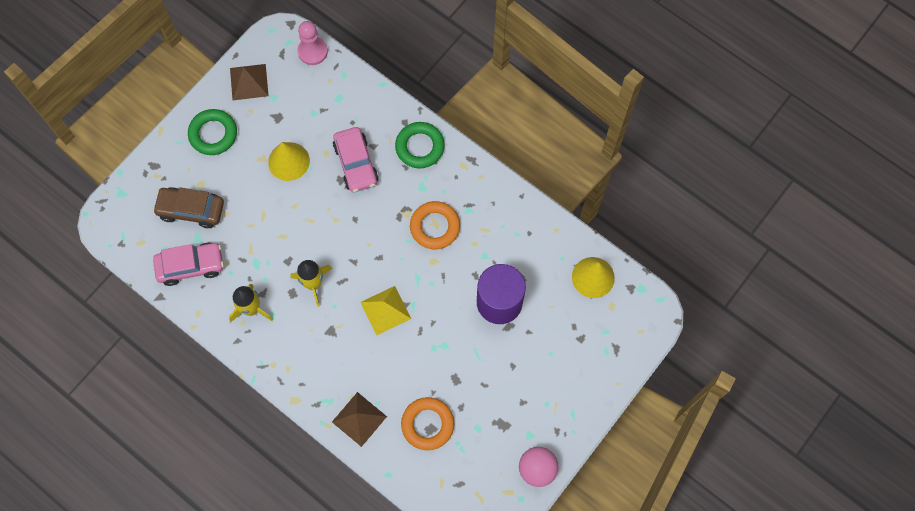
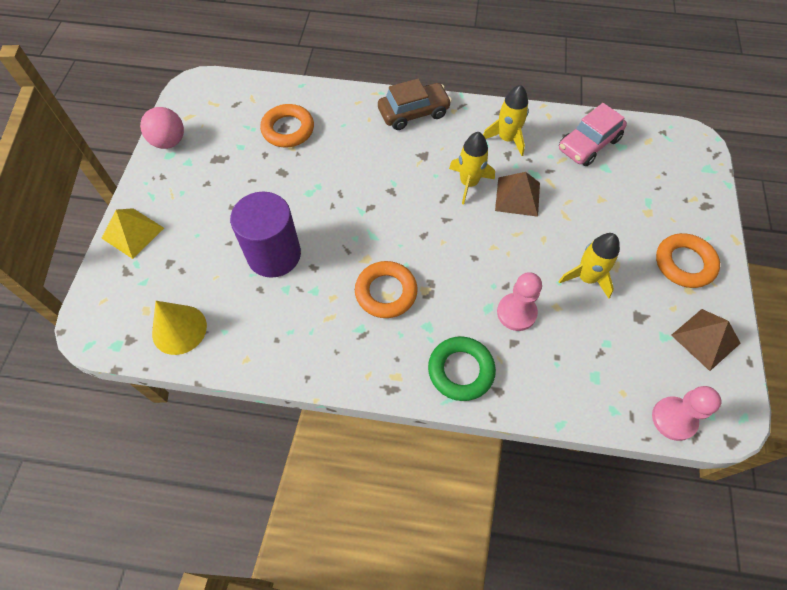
camera: 150 degrees right, 10 degrees down
brown car [153,187,224,228] -> brown car moved to [378,79,452,130]
green ring [188,109,237,155] -> orange ring [656,233,720,288]
yellow cone [268,142,310,181] -> yellow rocket [558,233,620,299]
brown pyramid [332,392,387,447] -> brown pyramid moved to [495,172,540,217]
pink car [333,127,378,192] -> pink pawn [497,272,542,331]
yellow pyramid [360,286,411,335] -> yellow pyramid moved to [102,208,164,259]

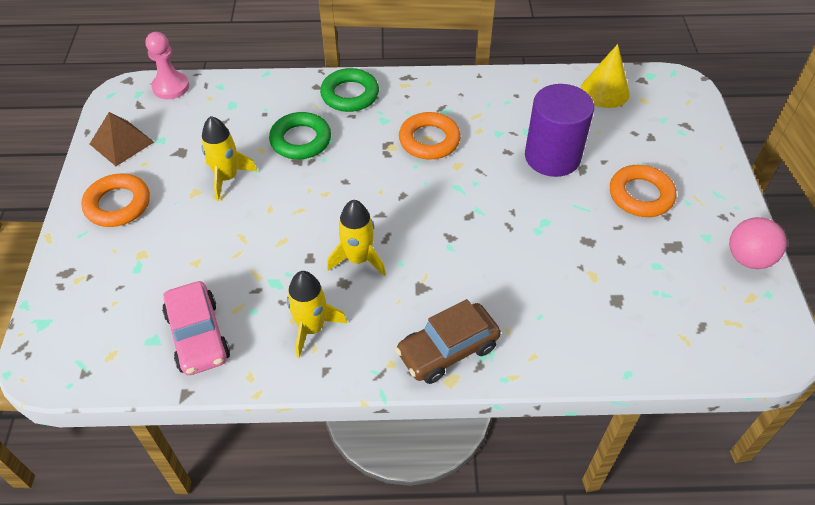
camera: 170 degrees right, 10 degrees down
yellow pyramid [102,208,164,259] -> none
orange ring [260,104,314,147] -> orange ring moved to [610,165,676,217]
brown pyramid [495,172,540,217] -> none
pink pawn [497,272,542,331] -> green ring [269,112,331,159]
pink car [559,103,627,166] -> pink car turned 120 degrees clockwise [162,281,230,375]

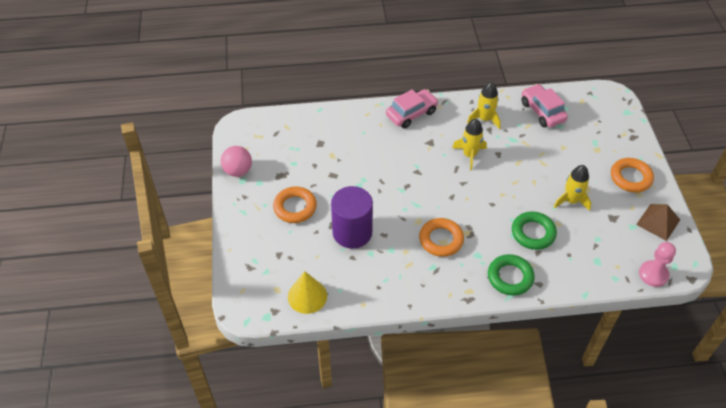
camera: 175 degrees right, 0 degrees up
brown car [395,299,501,384] -> pink car [386,89,439,129]

